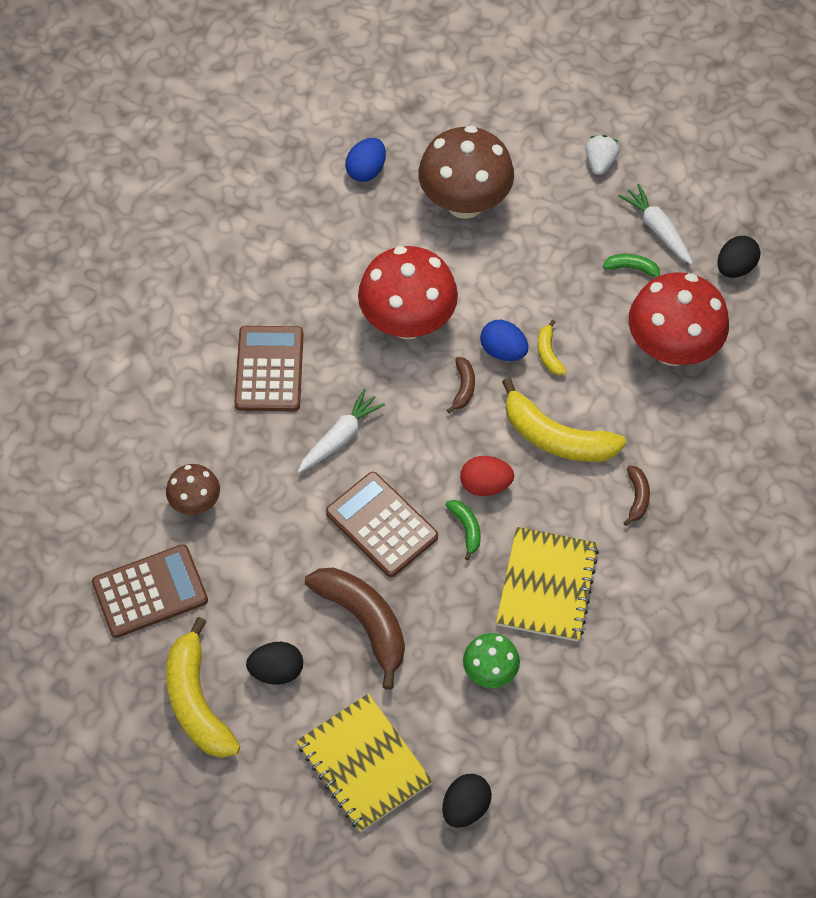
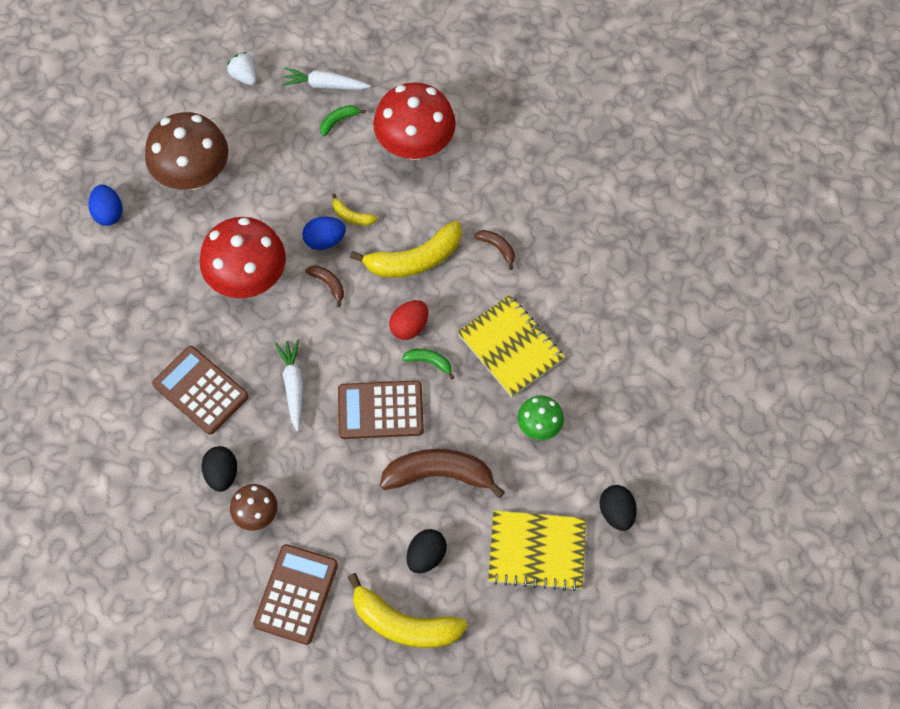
camera: 50 degrees left, 5 degrees up
black egg [717,236,760,278] -> black egg moved to [201,446,237,492]

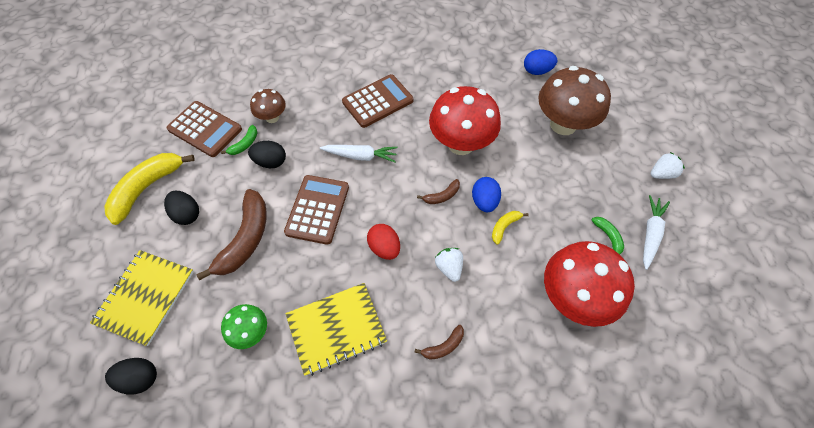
camera: 105 degrees right, 5 degrees down
black egg [201,446,237,492] -> black egg moved to [248,141,286,168]
yellow banana [350,221,462,278] -> white strawberry [435,248,463,282]
green banana [402,349,454,379] -> green banana moved to [221,125,257,155]

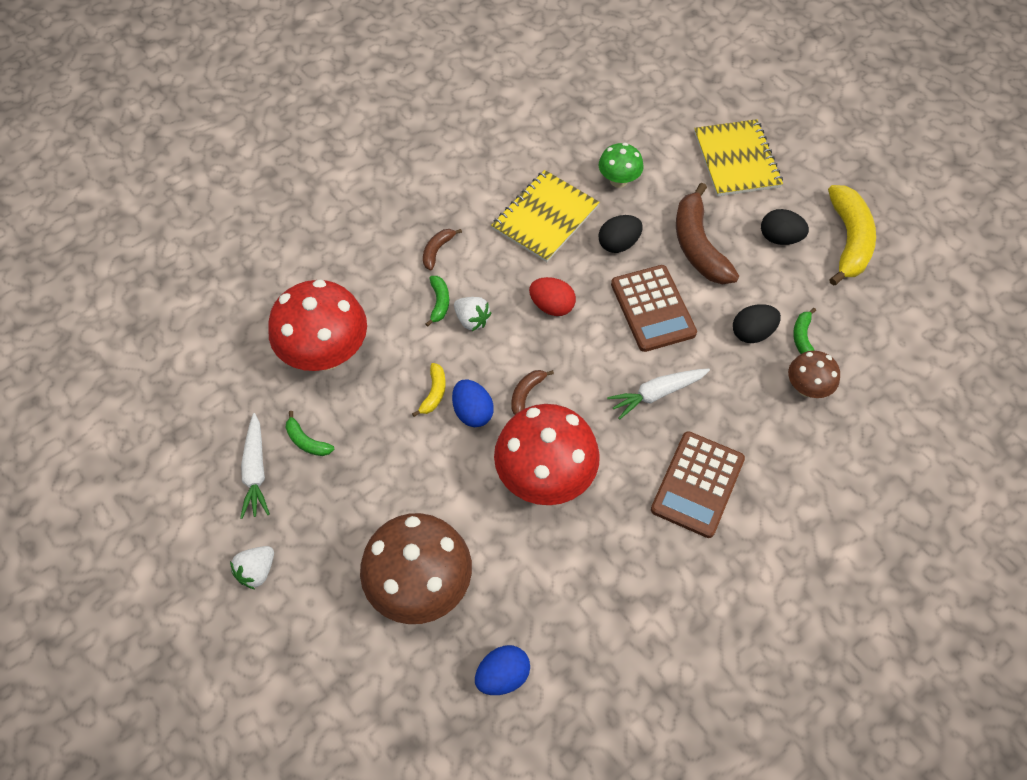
camera: 150 degrees right, 0 degrees up
black egg [105,358,157,395] -> black egg moved to [598,215,642,253]
brown calculator [166,101,242,157] -> none
none -> green banana [426,276,449,327]

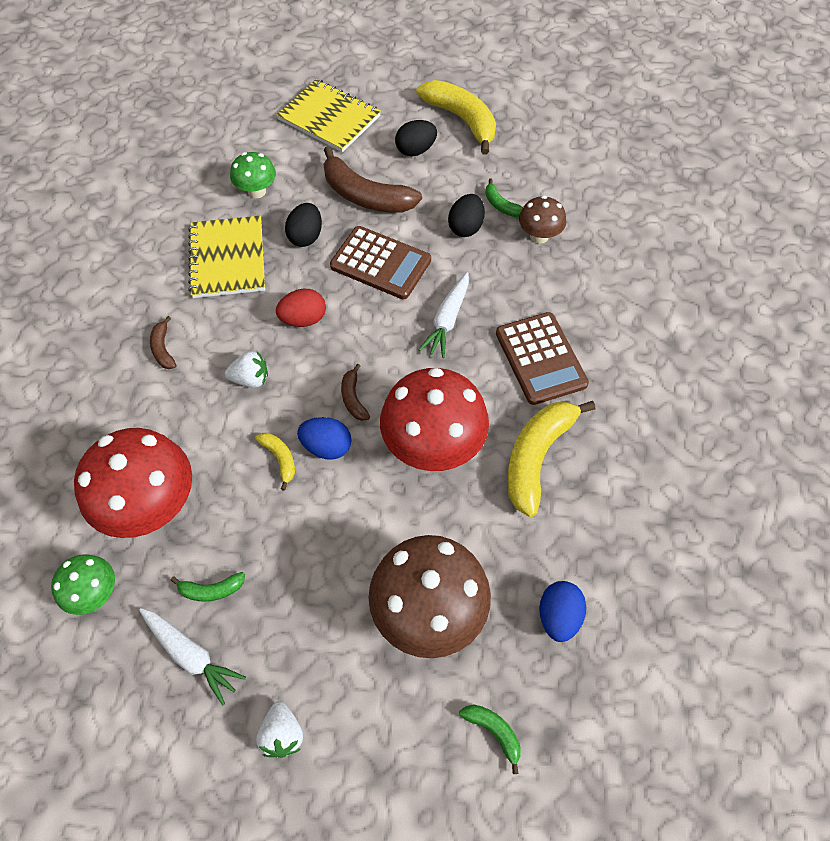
camera: 45 degrees left, 0 degrees up
green banana [426,276,449,327] -> green banana moved to [459,705,521,774]
none -> green mushroom [51,554,115,615]
none -> yellow banana [507,401,595,517]

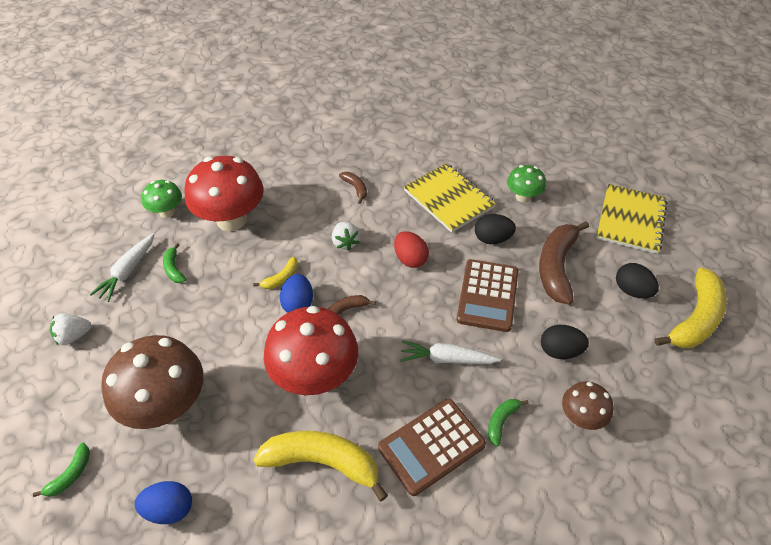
camera: 75 degrees right, 10 degrees down
brown banana [150,316,176,369] -> brown banana turned 90 degrees clockwise [339,172,367,204]
yellow notebook [188,216,265,298] -> yellow notebook turned 75 degrees clockwise [404,163,496,233]
green banana [485,178,523,217] -> green banana moved to [488,399,529,447]

